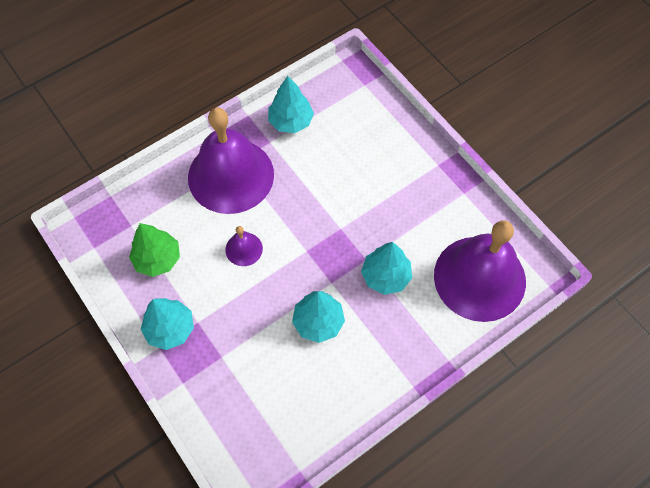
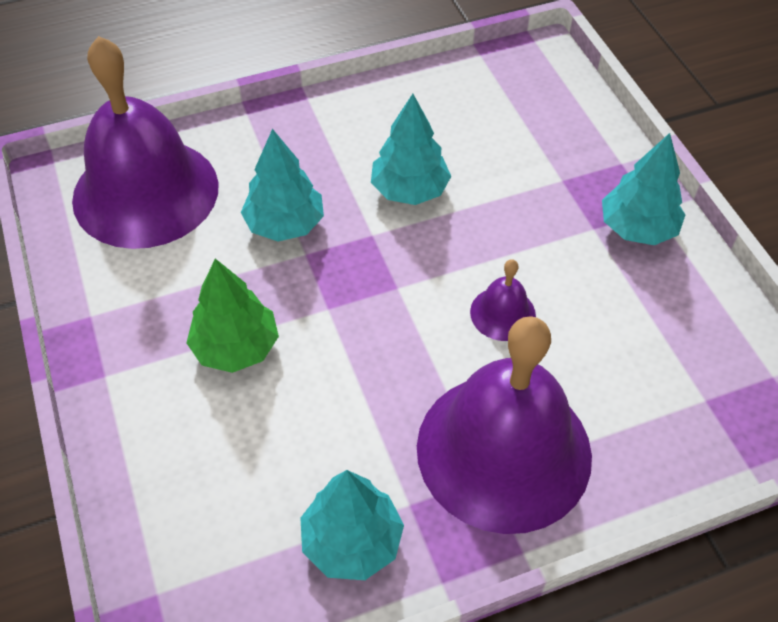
camera: 165 degrees left, 10 degrees down
green tree [129,223,180,277] -> green tree moved to [186,259,279,373]

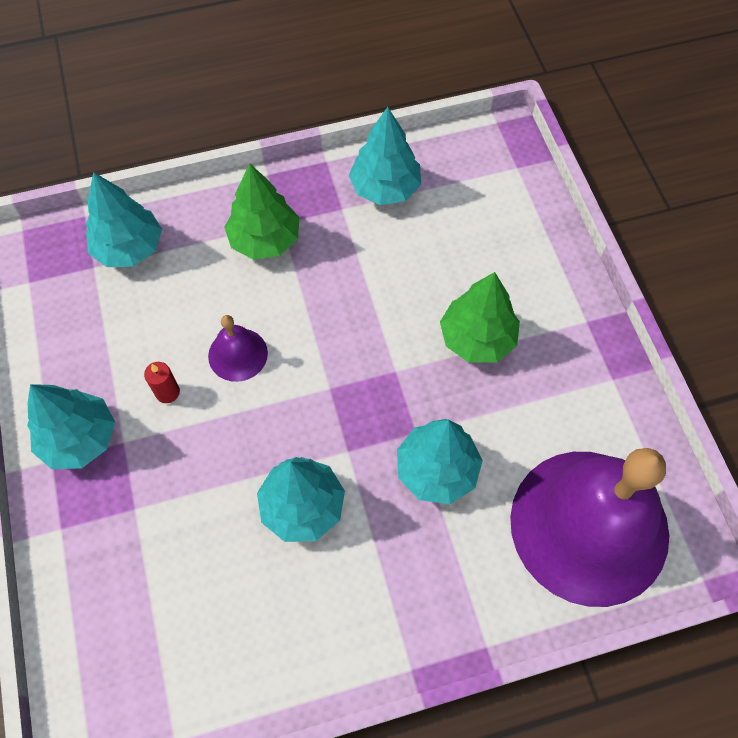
camera: 175 degrees left, 10 degrees up
purple bell [417,316,592,534] -> green tree [224,163,299,260]
none -> turquoise tree [86,172,162,267]
none -> red candle [144,362,180,403]

